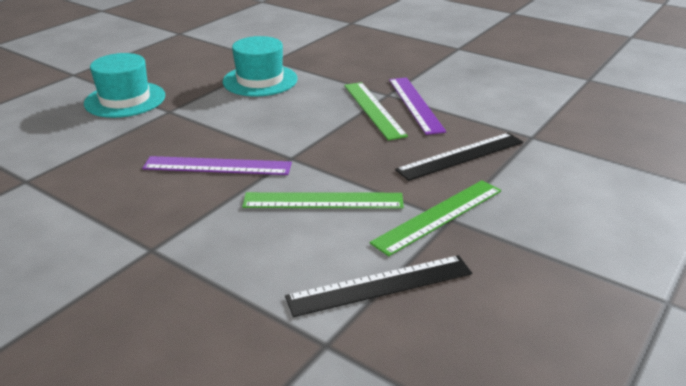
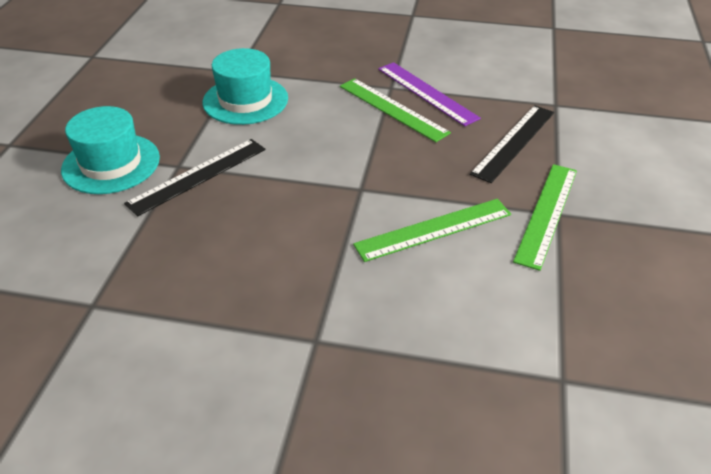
camera: 25 degrees left, 10 degrees up
purple ruler [142,156,292,175] -> none
black ruler [285,255,472,317] -> black ruler moved to [124,139,266,216]

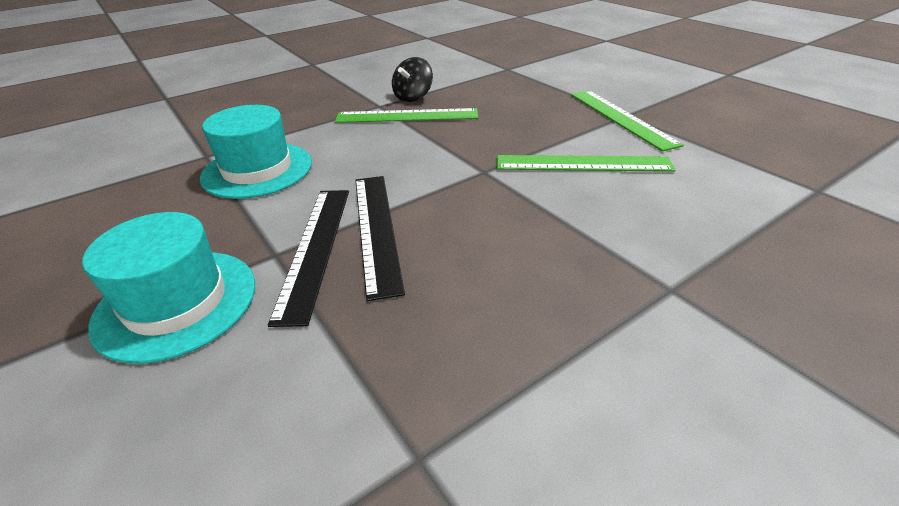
camera: 45 degrees left, 5 degrees down
green ruler [353,199,511,262] -> green ruler turned 75 degrees clockwise [497,155,675,172]
purple ruler [378,62,481,126] -> black spinning top [392,57,433,102]
black ruler [470,105,554,183] -> black ruler moved to [355,176,405,301]

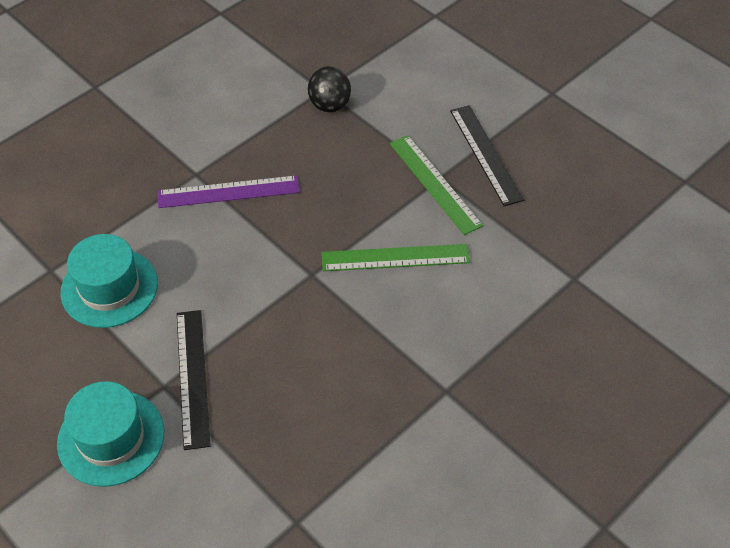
camera: 10 degrees left, 15 degrees up
green ruler [335,108,478,123] -> purple ruler [158,175,300,208]
black ruler [355,176,405,301] -> black ruler moved to [450,105,524,206]
black spinning top [392,57,433,102] -> black spinning top moved to [308,66,351,112]

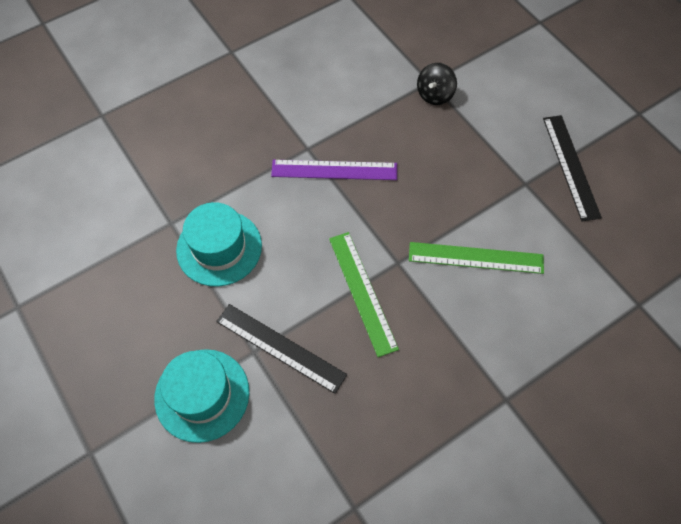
camera: 10 degrees right, 10 degrees up
black ruler [177,310,210,450] -> black ruler turned 60 degrees counterclockwise [216,304,347,394]
green ruler [390,135,483,235] -> green ruler moved to [329,232,399,357]

